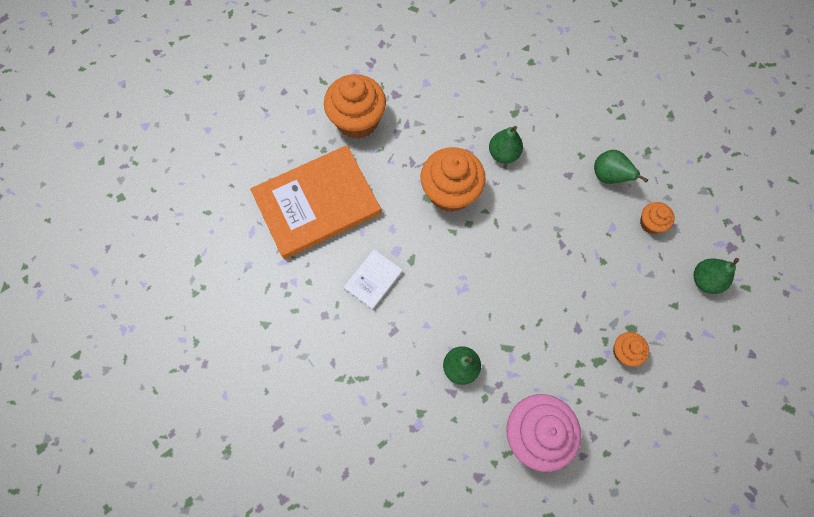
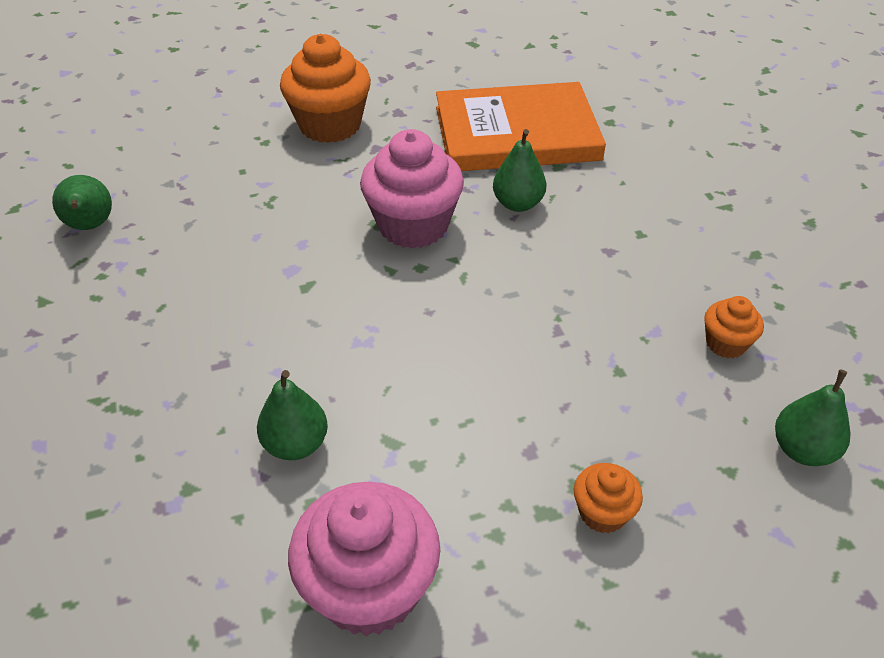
camera: 20 degrees right, 25 degrees down
orange book [250,145,381,259] -> orange book moved to [436,82,606,171]
white book [344,250,403,310] -> none
orange cupcake [420,147,486,212] -> pink cupcake [360,129,464,248]
green pear [594,150,648,184] -> green pear moved to [52,175,112,230]

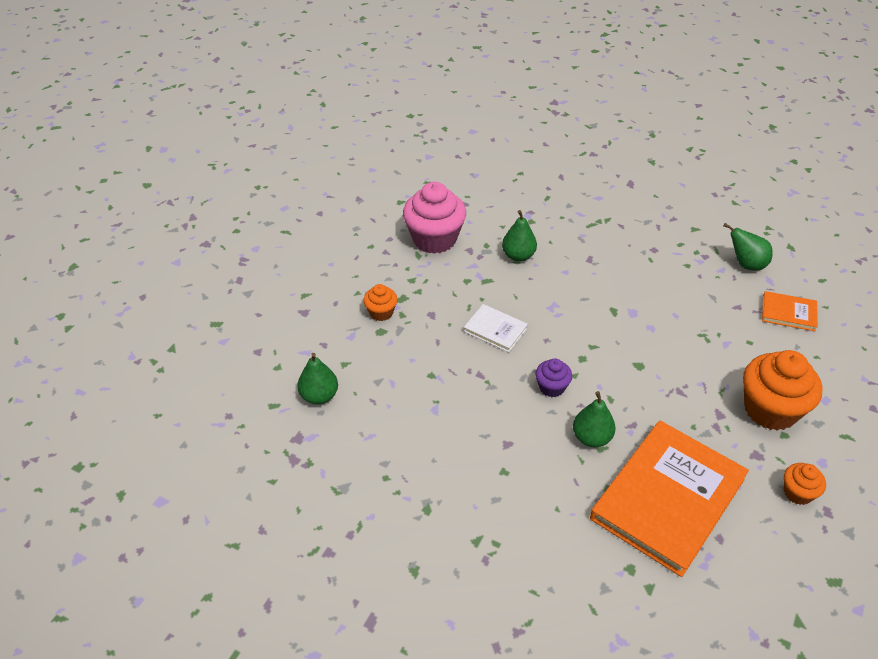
camera: 135 degrees right, 0 degrees up
pink cupcake [360,129,464,248] -> none
orange cupcake [704,296,764,358] -> orange cupcake moved to [784,463,826,505]
none -> white book [464,304,528,352]
none -> purple cupcake [535,359,572,397]
none -> orange book [762,291,818,331]

